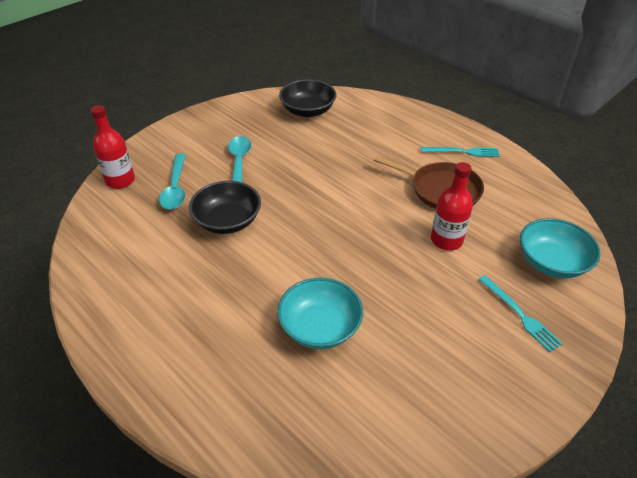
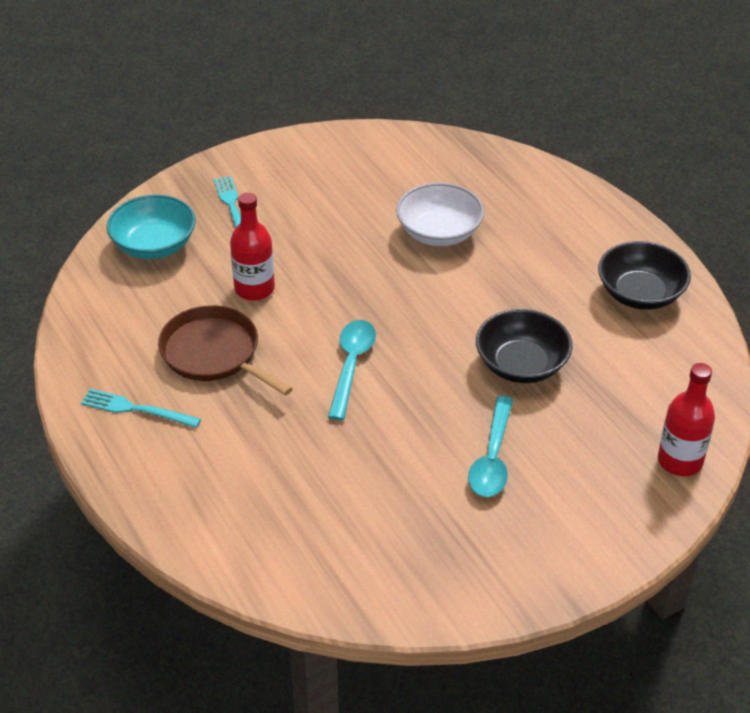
camera: 165 degrees left, 0 degrees up
turquoise spoon [159,153,186,210] -> turquoise spoon moved to [328,320,376,420]
turquoise bowl [277,278,363,349] -> white bowl [396,183,484,246]
black bowl [279,79,336,117] -> black bowl moved to [598,241,691,310]

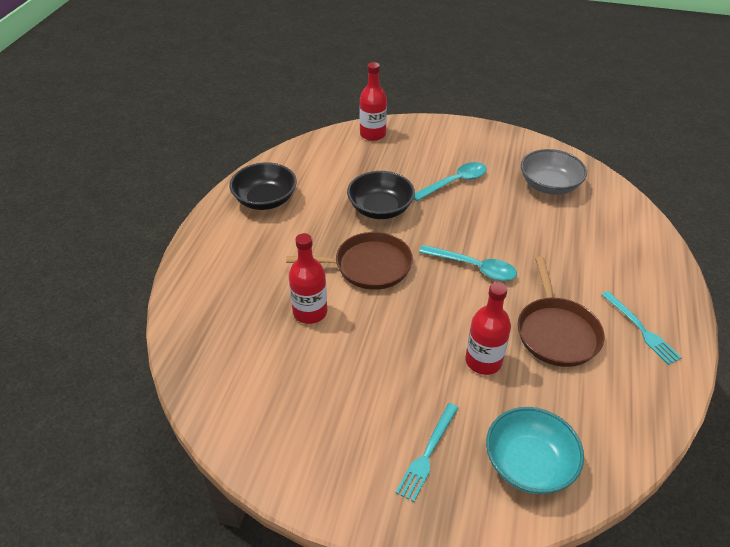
camera: 135 degrees left, 0 degrees up
turquoise spoon [328,320,376,420] -> turquoise spoon turned 120 degrees counterclockwise [419,245,517,281]
white bowl [396,183,484,246] -> red bottle [289,233,327,324]
none -> brown pan [286,232,413,290]
none -> grey bowl [521,149,587,195]

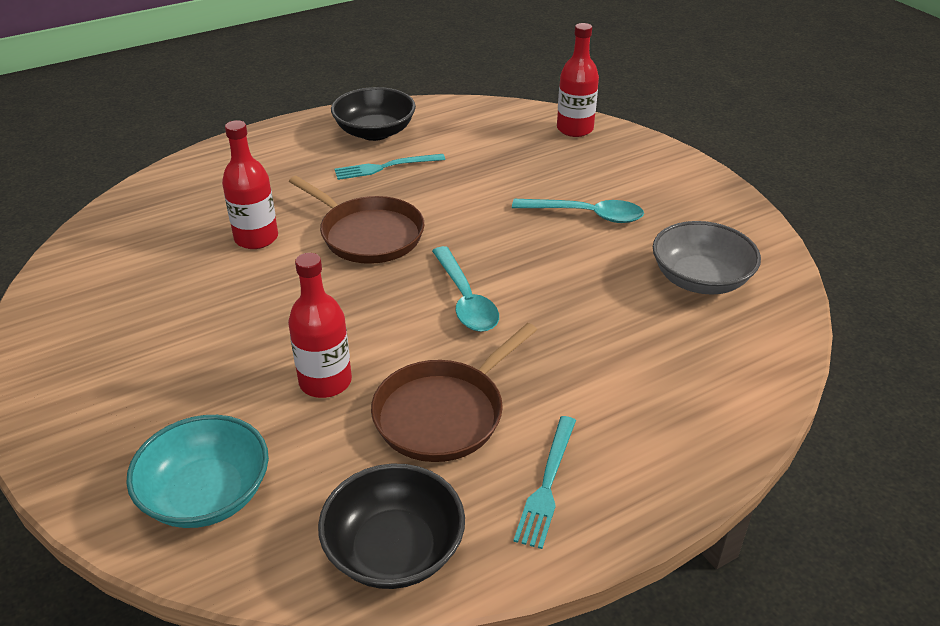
camera: 45 degrees right, 5 degrees down
black bowl [347,171,415,219] -> black bowl moved to [318,464,465,589]
turquoise fork [395,403,458,502] -> turquoise fork moved to [334,154,445,180]

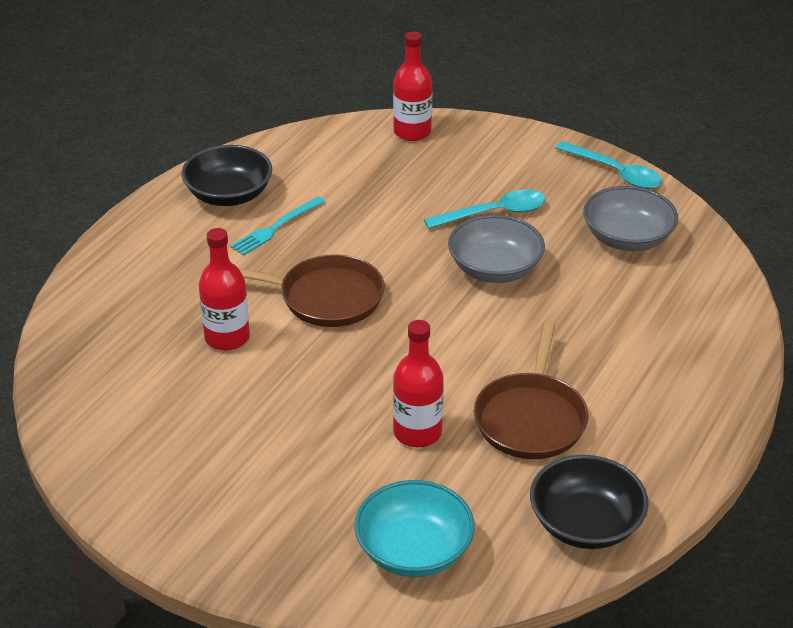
camera: 30 degrees left, 0 degrees up
turquoise spoon [432,246,499,332] -> turquoise spoon moved to [555,141,662,189]
turquoise fork [513,416,576,549] -> none
none -> grey bowl [448,215,545,283]

